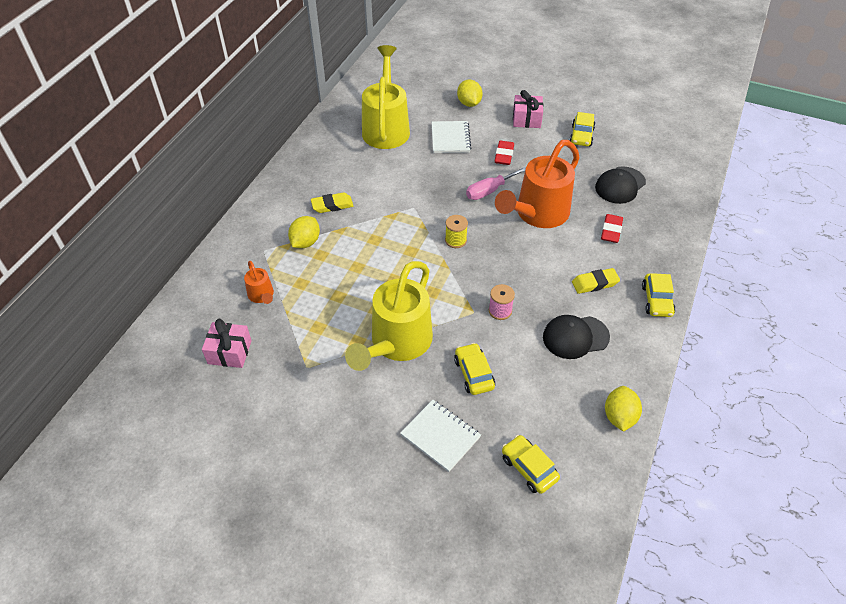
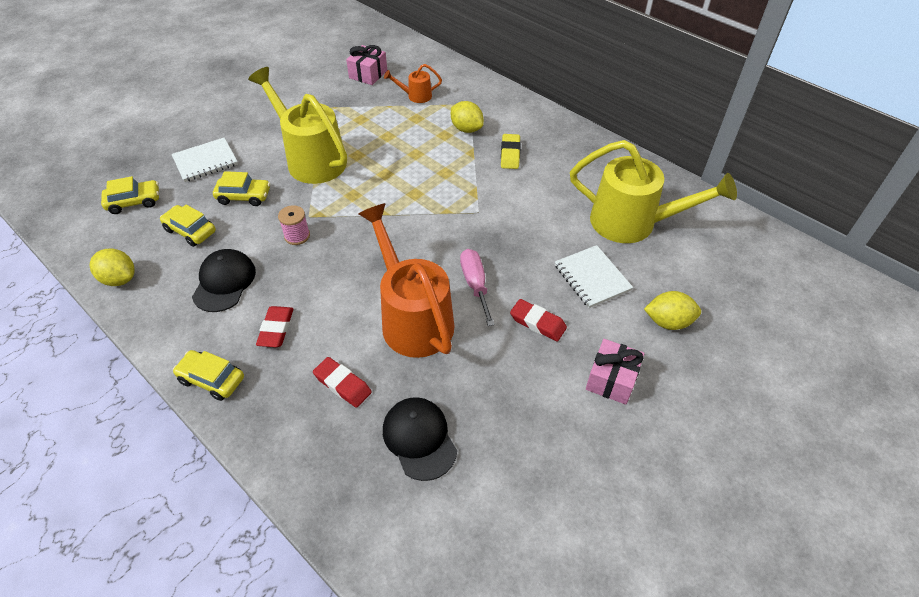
camera: 110 degrees right, 0 degrees up
white notebook [432,121,471,153] -> white notebook turned 45 degrees clockwise [555,245,633,308]
yellow spool [445,215,468,248] -> none
yellow car [569,112,595,146] -> yellow car moved to [160,205,216,247]
yellow eraser [572,268,620,294] -> red eraser [256,306,294,347]

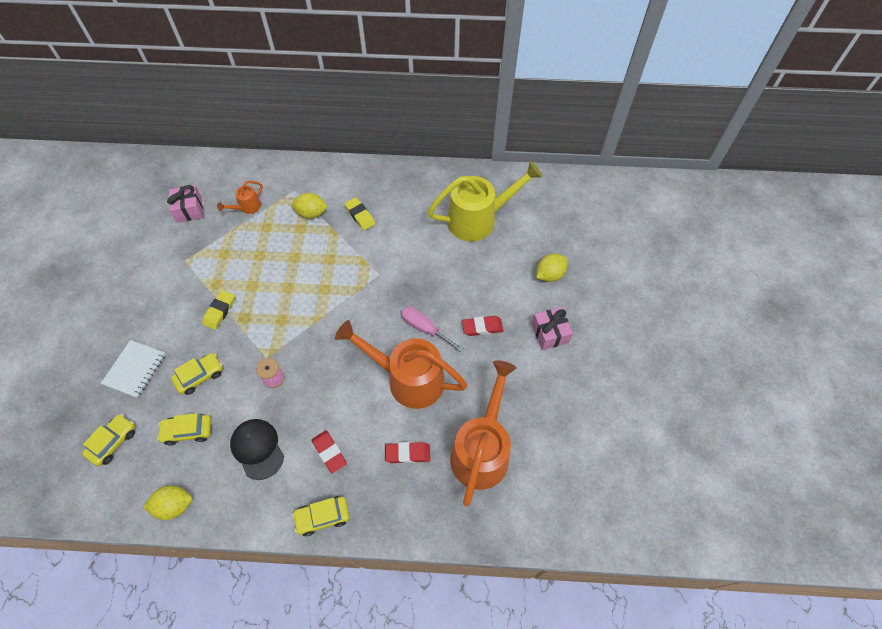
camera: 40 degrees left, 10 degrees up
yellow watering can [248,67,347,184] -> yellow eraser [202,290,235,330]
black cap [383,397,457,481] -> orange watering can [450,360,517,506]
white notebook [555,245,633,308] -> none

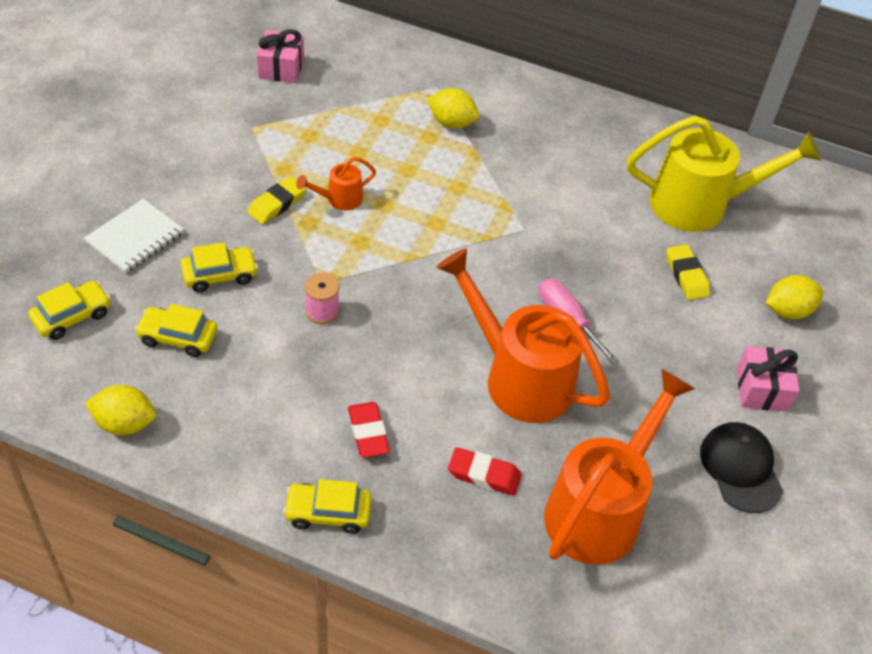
camera: 15 degrees right, 10 degrees down
orange watering can [217,181,263,214] -> orange watering can moved to [296,157,376,210]
black cap [230,419,284,480] -> black cap moved to [700,422,783,513]
yellow eraser [344,197,375,230] -> yellow eraser moved to [667,244,710,300]
red eraser [462,316,504,336] -> none

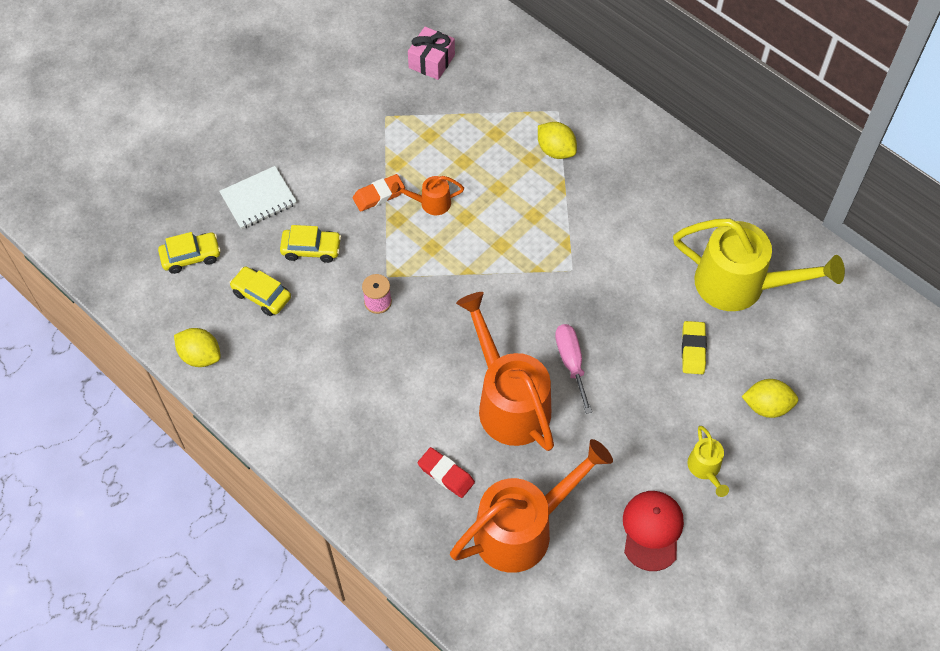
camera: 25 degrees right, 10 degrees up
yellow eraser [248,176,306,224] -> orange eraser [353,174,405,212]
yellow car [283,479,372,534] -> none
red eraser [348,402,390,458] -> none
black cap [700,422,783,513] -> red cap [623,491,684,571]
pink gift [737,346,799,412] -> yellow watering can [688,426,729,497]

